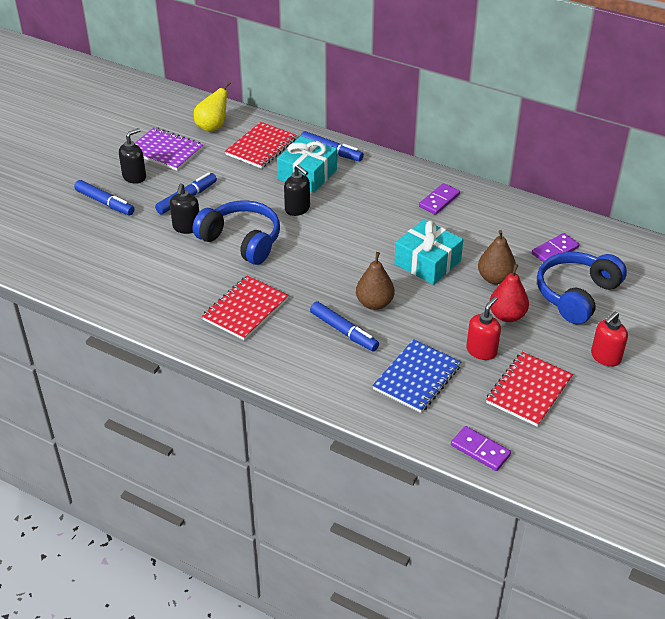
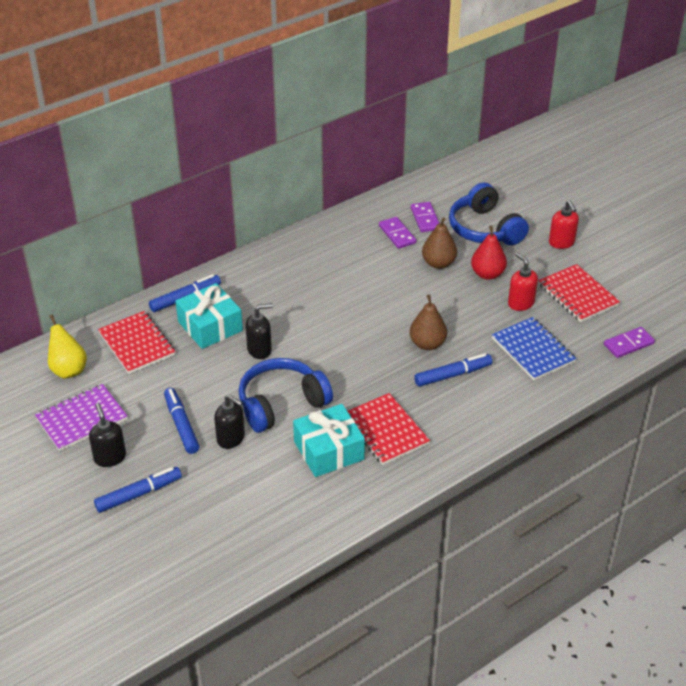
camera: 65 degrees left, 0 degrees up
turquoise gift [394,219,463,285] -> turquoise gift moved to [293,404,365,477]
purple domino [419,183,460,215] -> purple domino moved to [379,217,416,249]

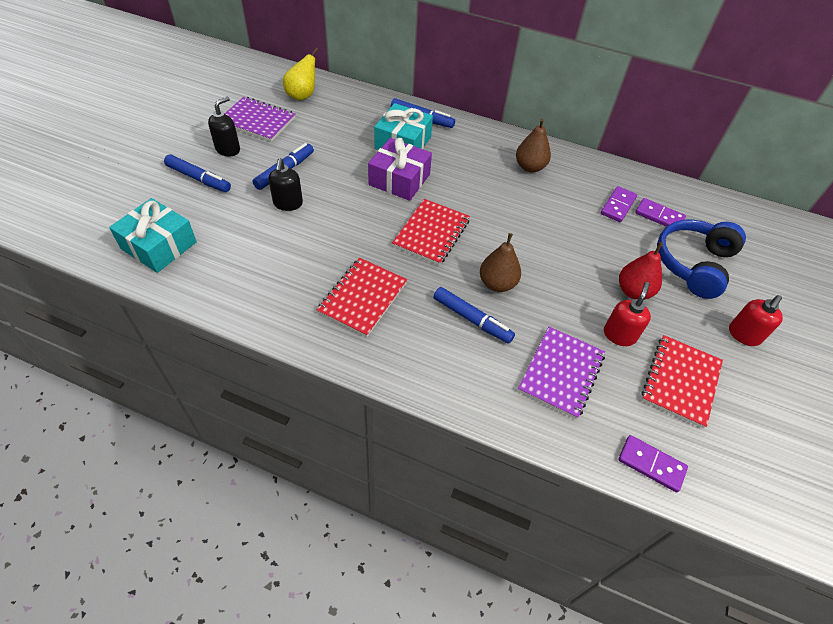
camera: 55 degrees right, 10 degrees up
red notebook [98,311,175,374] -> red notebook moved to [392,199,470,265]
blue headphones [239,358,333,433] -> none
black soap dispenser [246,303,273,359] -> purple gift [368,138,432,201]
turquoise gift [293,404,365,477] -> turquoise gift moved to [109,198,197,273]
purple domino [411,202,439,232] -> purple domino turned 75 degrees clockwise [635,198,686,227]
brown pear [422,217,457,269] -> brown pear moved to [516,119,551,172]
blue notebook [492,317,576,380] -> purple notebook [518,327,605,419]

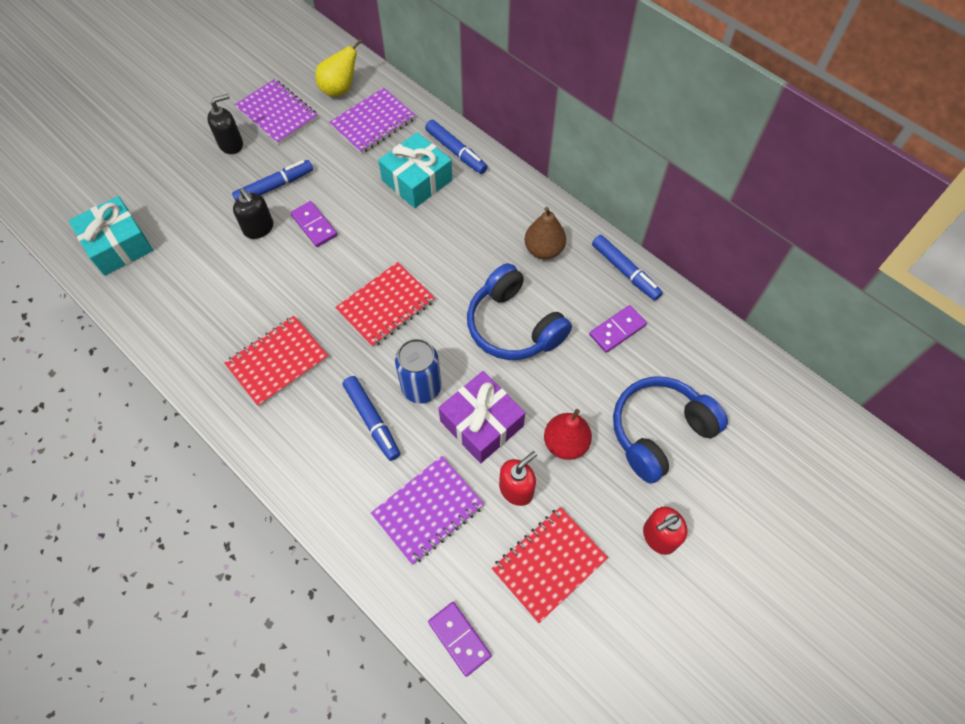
camera: 25 degrees right, 10 degrees up
blue marker [164,154,231,192] -> blue marker moved to [592,235,663,301]
black soap dispenser [269,158,303,211] -> black soap dispenser turned 60 degrees counterclockwise [233,188,273,239]
purple gift [368,138,432,201] -> purple gift moved to [438,371,525,463]
brown pear [480,233,521,292] -> blue can [395,339,441,403]
purple domino [635,198,686,227] -> purple domino moved to [291,201,337,247]
none -> purple notebook [329,88,416,154]
none -> blue headphones [467,263,572,360]

